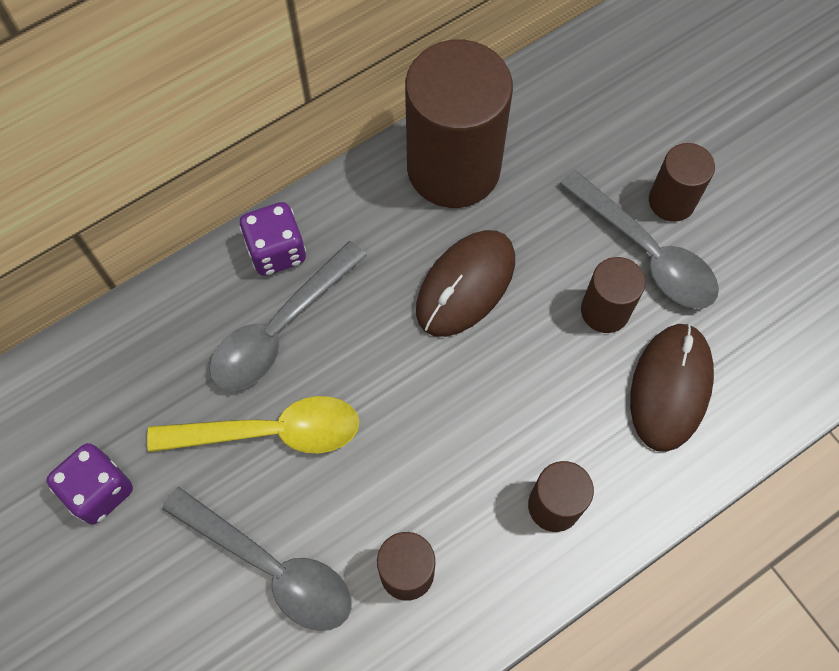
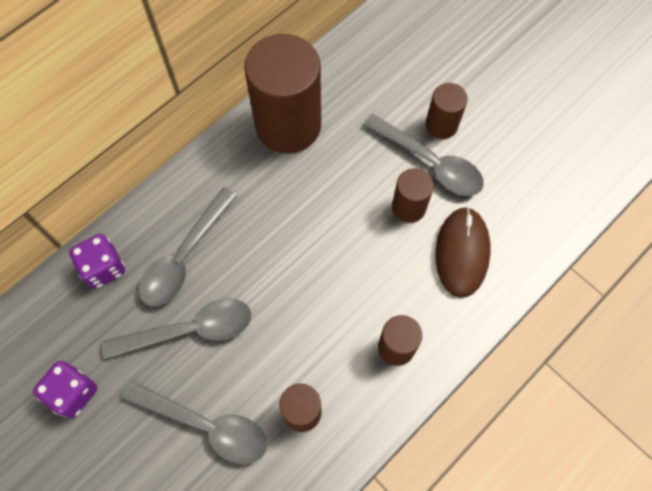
camera: 10 degrees left, 0 degrees up
yellow spoon [147,396,359,453] -> grey spoon [101,298,251,360]
purple dice [239,202,306,276] -> purple dice moved to [69,234,125,289]
brown mouse [416,230,515,337] -> none

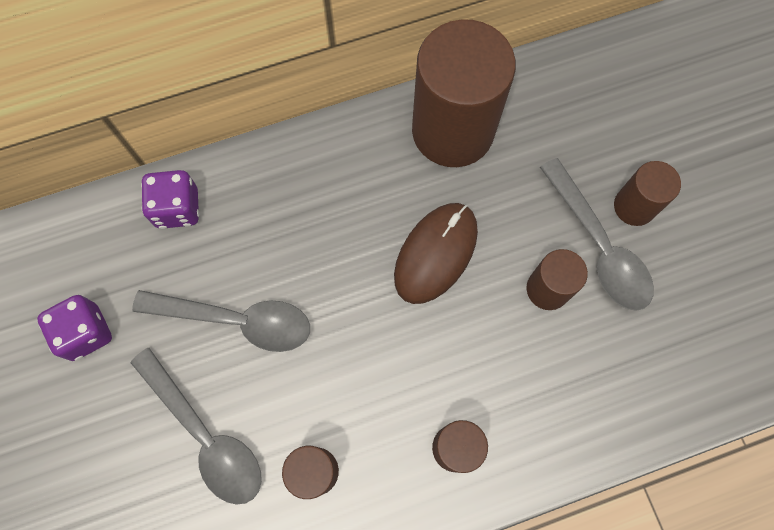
camera: 25 degrees right, 5 degrees up
grey spoon [139,187,238,306] -> none
brown mouse [435,207,491,298] -> brown mouse moved to [394,203,478,304]

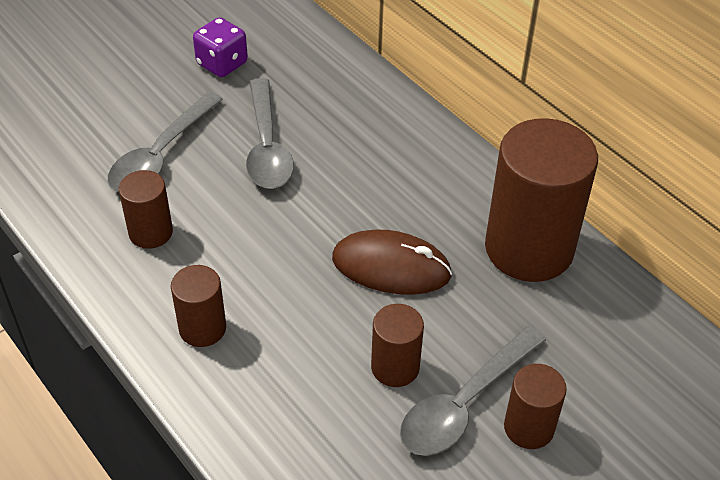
camera: 70 degrees right, 25 degrees down
purple dice [141,170,199,229] -> none

